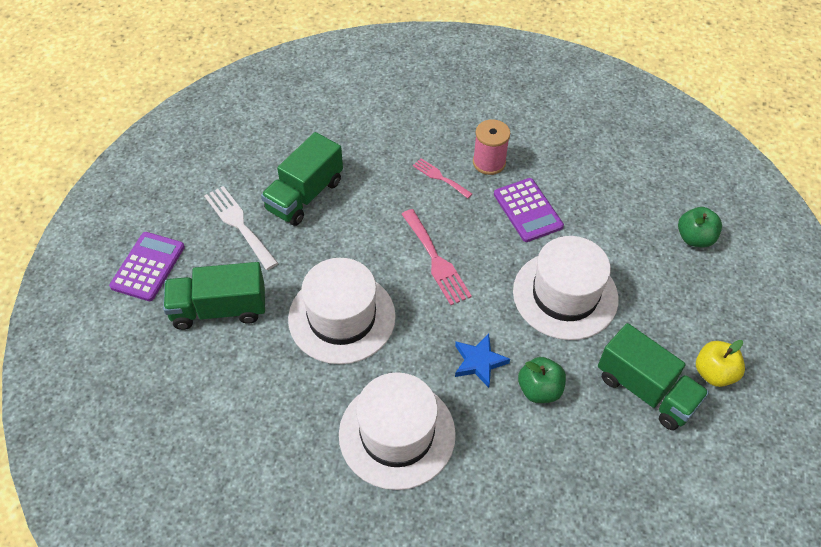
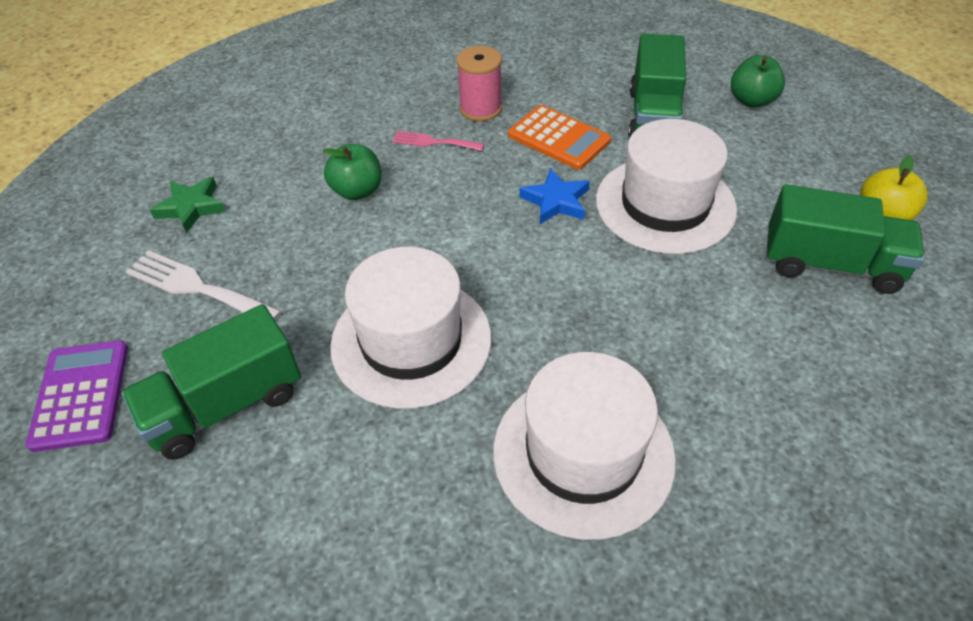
camera: 25 degrees left, 5 degrees down
green truck [261,132,343,226] -> green truck moved to [628,34,686,138]
pink fork [402,209,472,305] -> none
blue star [455,334,510,388] -> blue star moved to [519,168,590,224]
purple calculator [494,178,564,242] -> orange calculator [508,105,611,170]
green apple [518,357,566,403] -> green apple moved to [323,144,382,200]
none -> green star [150,177,226,233]

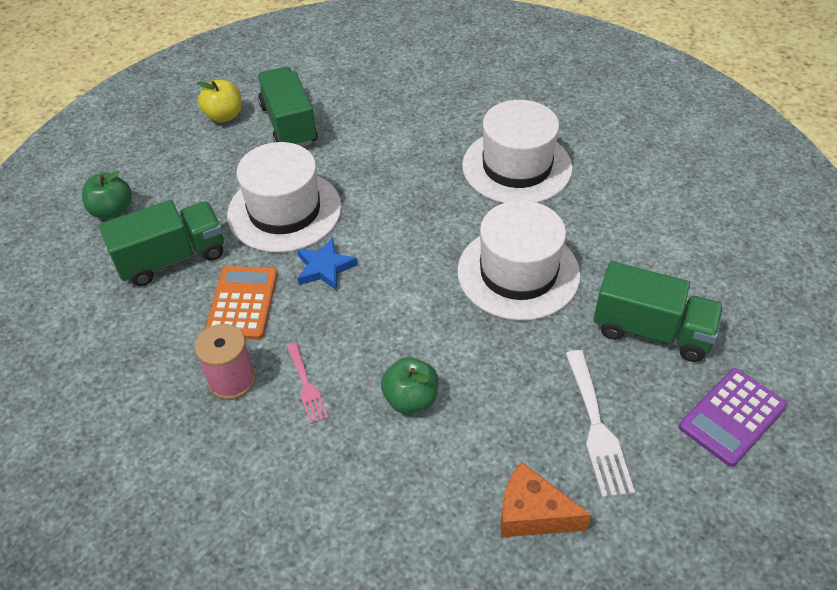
camera: 125 degrees left, 0 degrees up
green star [150,177,226,233] -> orange cheese [500,462,591,537]

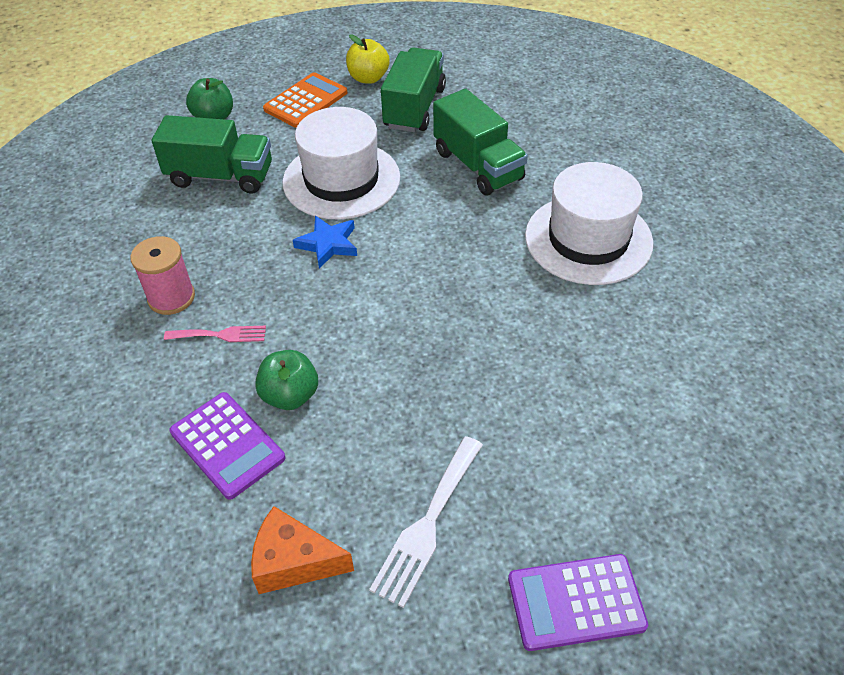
camera: 35 degrees right, 0 degrees up
orange calculator [205,266,277,340] -> orange calculator moved to [263,72,348,128]
pink fork [287,343,329,424] -> pink fork turned 105 degrees counterclockwise [164,326,266,342]
white hat [457,200,581,321] -> none
orange cheese [500,462,591,537] -> orange cheese turned 45 degrees counterclockwise [251,506,354,594]
green truck [593,261,724,362] -> green truck moved to [433,88,528,195]
none -> purple calculator [169,392,285,500]

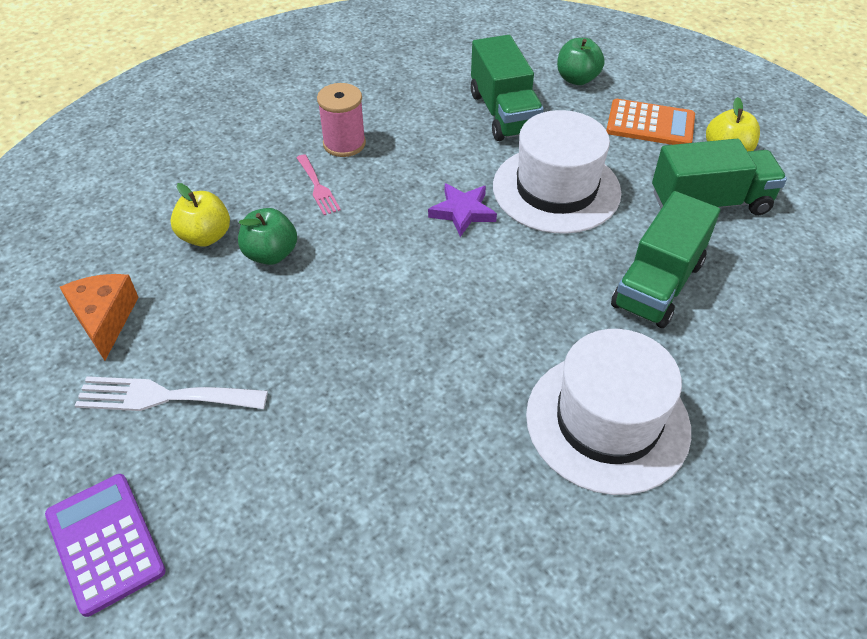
camera: 65 degrees right, 0 degrees up
purple calculator [169,392,285,500] -> yellow apple [170,183,230,247]
blue star [293,216,357,269] -> purple star [428,183,497,237]

